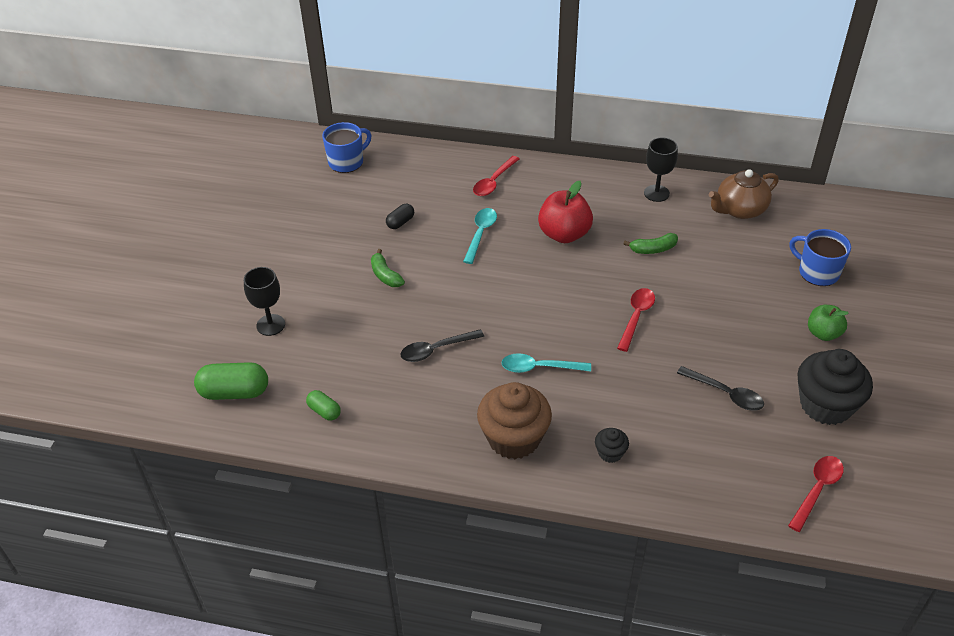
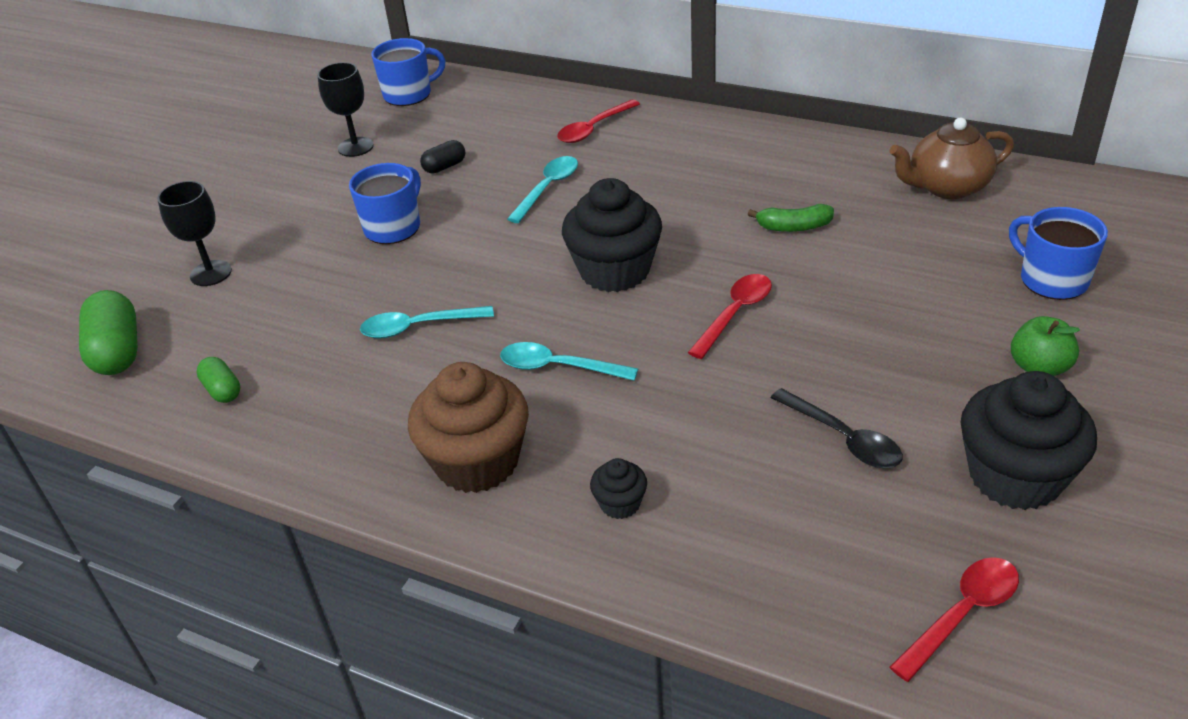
camera: 15 degrees right, 5 degrees down
green capsule [194,362,268,400] -> green capsule turned 60 degrees clockwise [79,290,138,375]
green banana [371,249,405,287] -> blue mug [349,163,421,244]
black spoon [400,329,484,362] -> turquoise spoon [360,306,494,339]
red apple [538,181,593,243] -> none
black goblet [644,138,678,202] -> black goblet moved to [317,62,374,157]
none -> black cupcake [562,178,662,292]

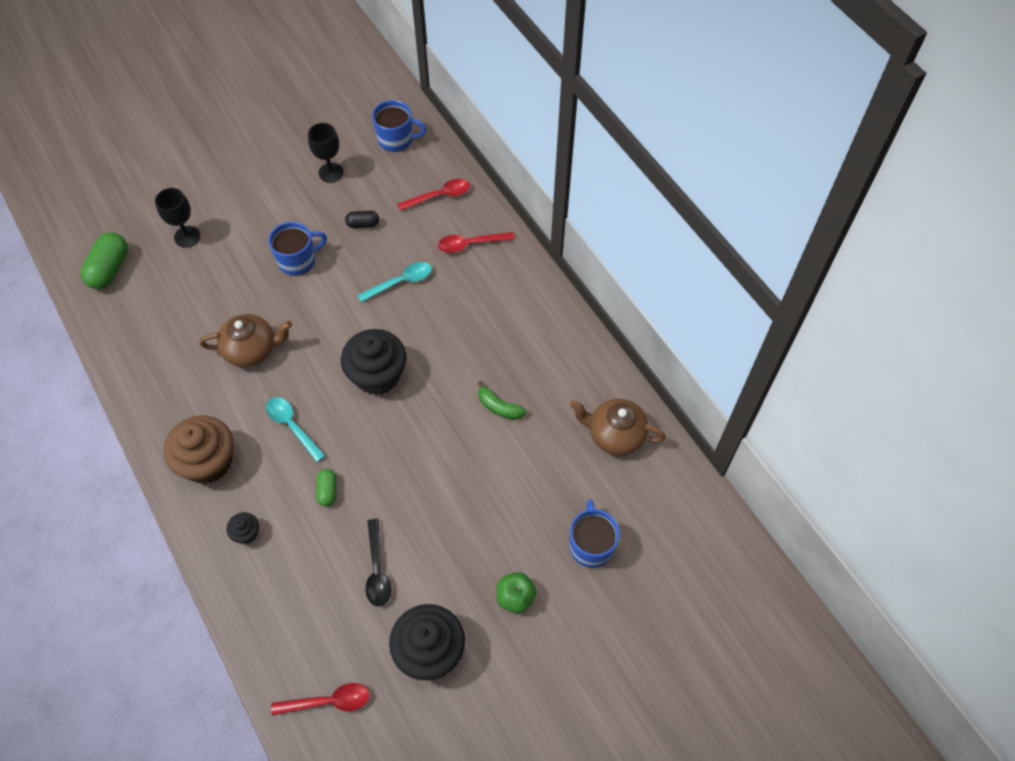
camera: 30 degrees right, 20 degrees up
green capsule [197,357,240,403] -> green capsule moved to [316,469,336,507]
turquoise spoon [360,306,494,339] -> brown teapot [200,314,292,367]
red spoon [688,274,772,359] -> red spoon moved to [398,179,470,211]

